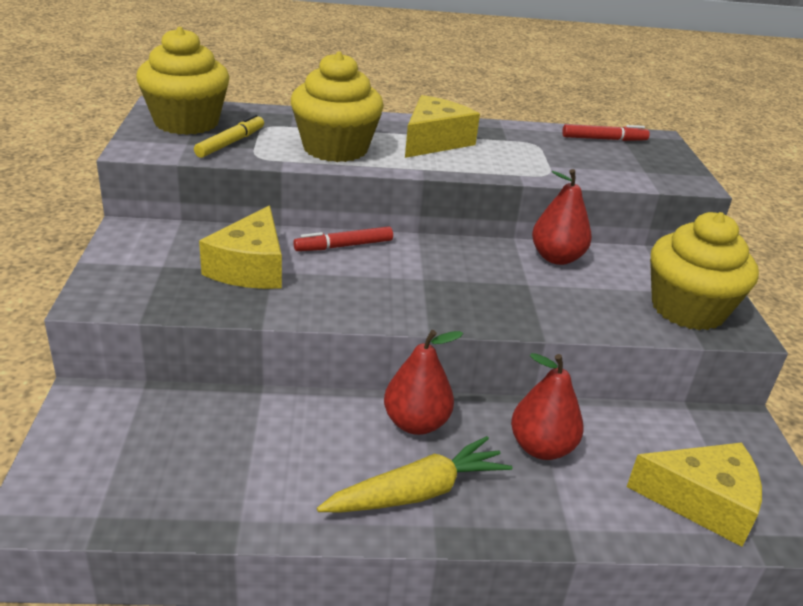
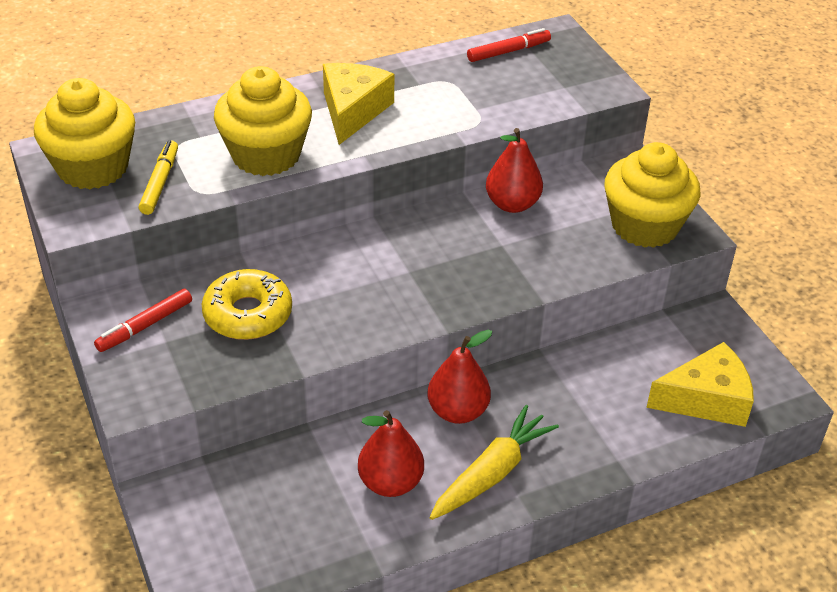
camera: 20 degrees left, 10 degrees up
yellow cheese [199,206,282,289] -> yellow donut [202,269,292,340]
red marker [293,226,393,251] -> red marker moved to [94,289,192,352]
red pear [511,353,584,460] -> red pear moved to [358,410,424,497]

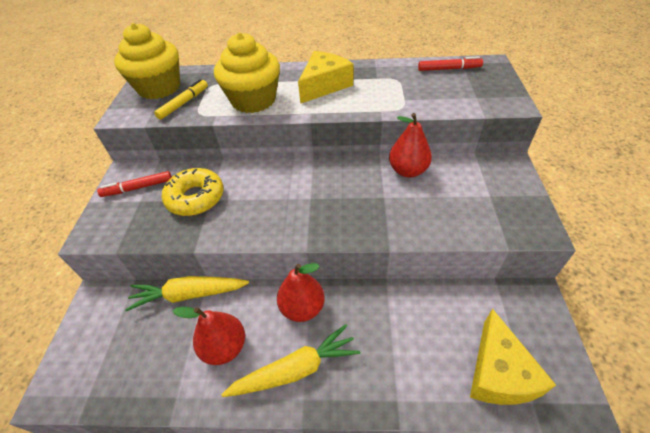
camera: 30 degrees right, 5 degrees up
yellow cupcake [605,142,701,248] -> none
yellow cheese [646,342,754,427] -> yellow cheese turned 75 degrees clockwise [470,309,556,405]
none -> yellow carrot [125,276,249,311]

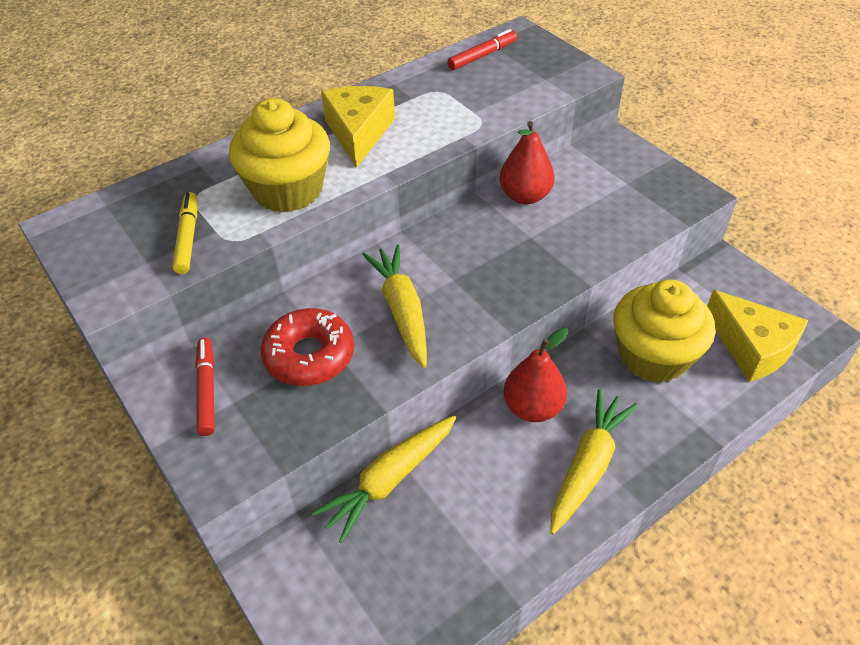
camera: 40 degrees left, 0 degrees up
red marker [97,171,172,197] -> red marker turned 135 degrees clockwise [195,337,214,436]
yellow cupcake [114,23,180,99] -> yellow cupcake moved to [613,279,715,383]
yellow donut [162,168,224,216] -> red donut [261,308,354,386]
red pear [173,307,245,365] -> none
none -> yellow carrot [362,245,427,368]

